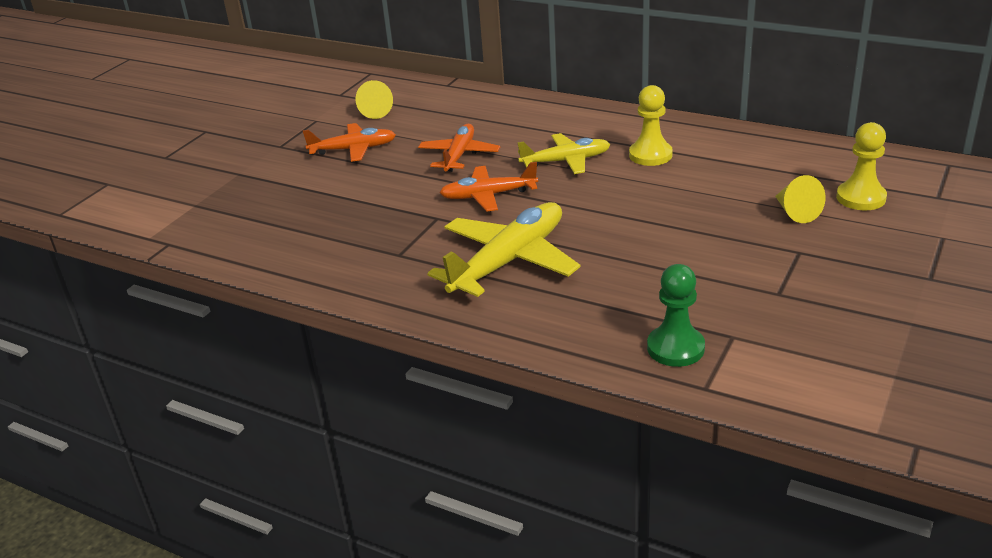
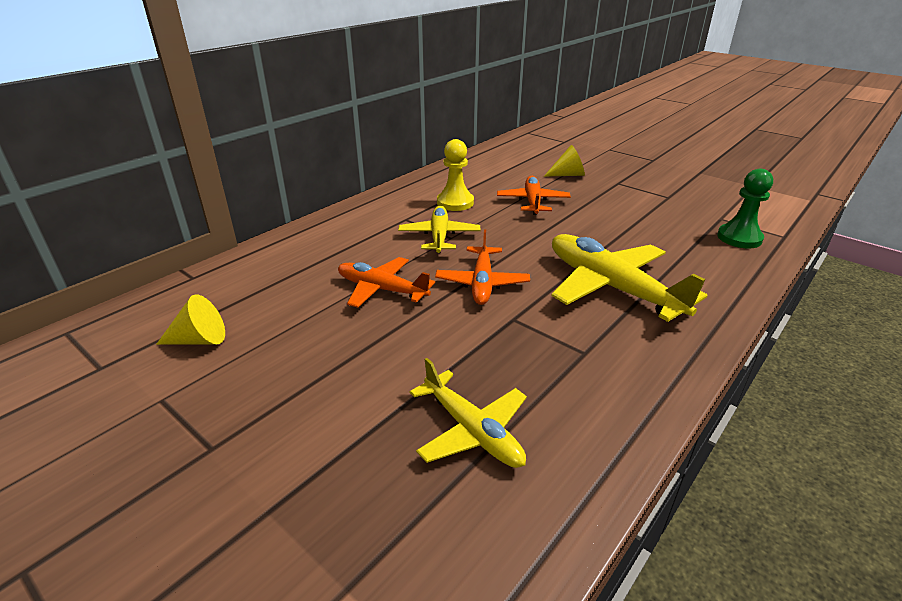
camera: 80 degrees left, 0 degrees up
orange plane [303,123,396,162] -> orange plane moved to [497,176,571,215]
yellow pawn [836,122,887,210] -> none
none -> yellow plane [410,358,527,468]

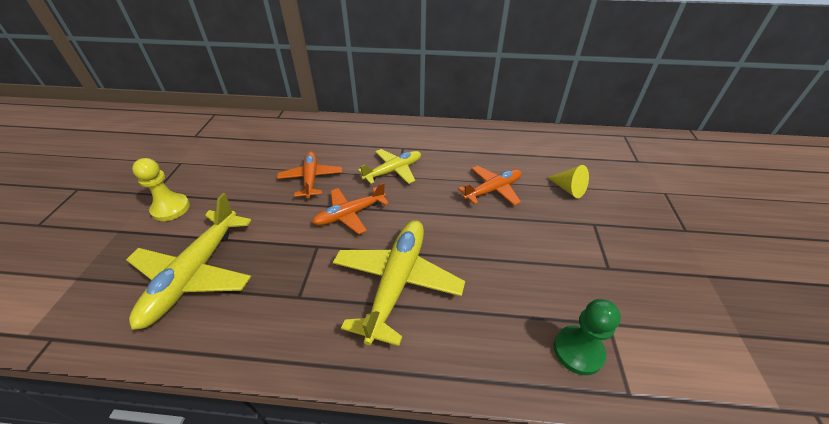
camera: 55 degrees right, 10 degrees up
yellow cone [156,295,225,345] -> none
yellow plane [410,358,527,468] -> yellow plane [126,193,251,330], size x1.61
yellow pawn [437,139,474,211] -> yellow pawn moved to [132,158,190,221]

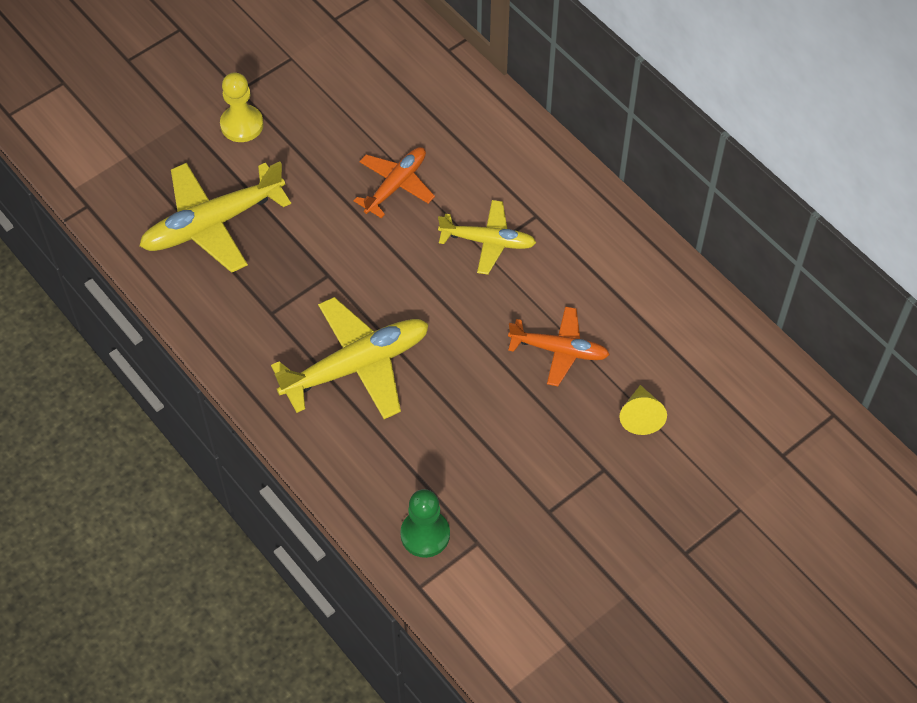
camera: 45 degrees right, 15 degrees up
orange plane [312,183,389,234] -> none

